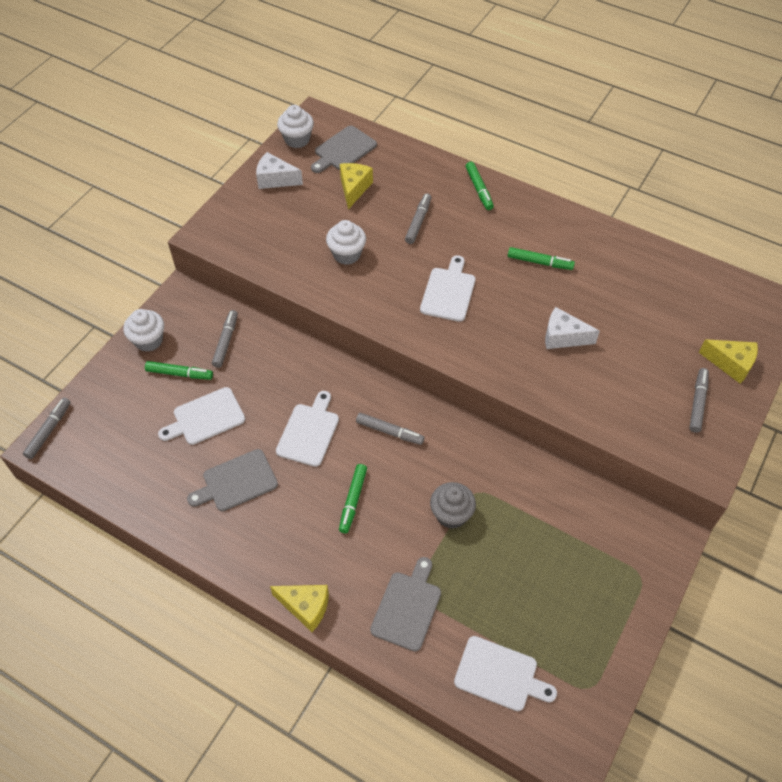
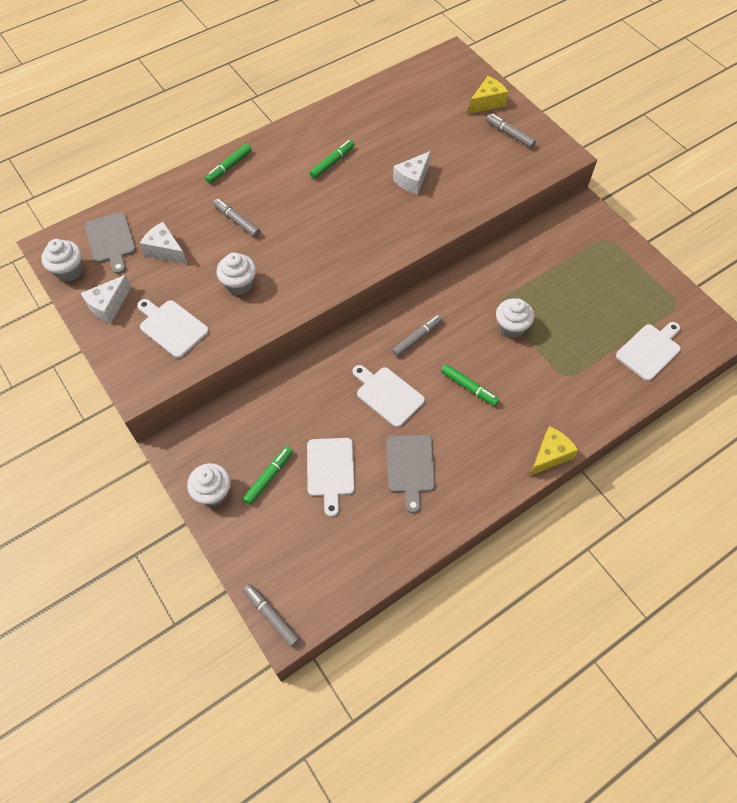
camera: 65 degrees left, 5 degrees up
grey marker [212,310,238,368] -> none
yellow cheese [340,163,373,209] -> white cheese [140,222,187,264]
grey cutting board [370,557,441,652] -> none
white cutting board [420,255,475,322] -> white cutting board moved to [137,299,209,358]
grey cupcake [430,482,476,529] -> white cupcake [496,298,534,338]
green marker [466,162,494,210] -> green marker turned 120 degrees clockwise [205,144,252,183]

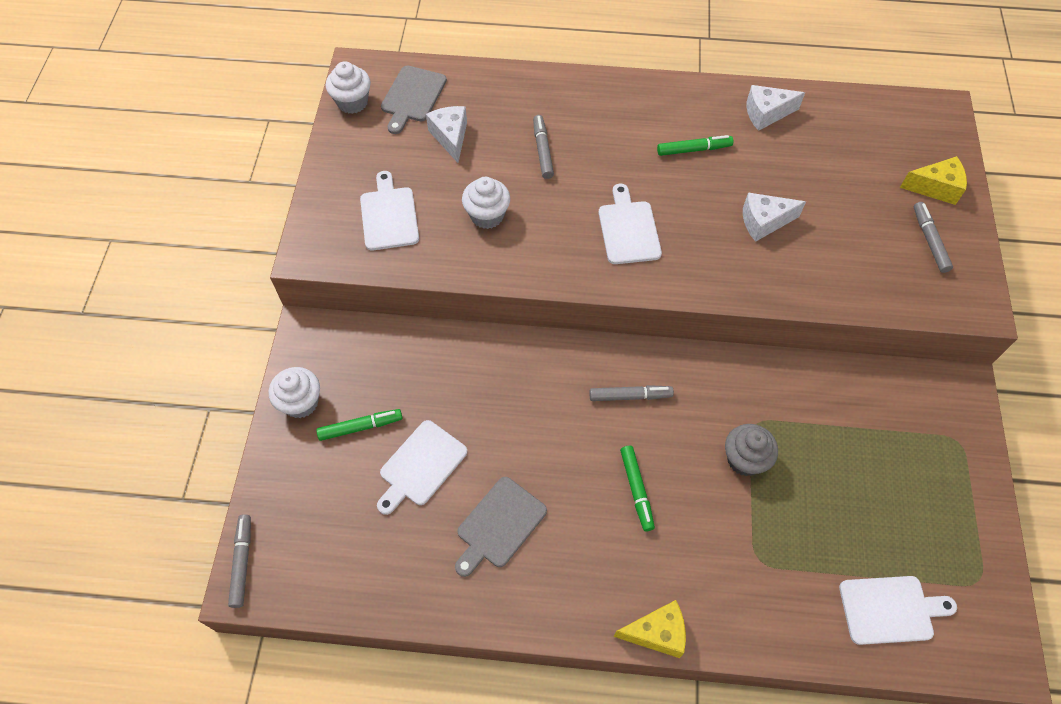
camera: 40 degrees right, 0 degrees up
white cheese [81,275,131,324] -> white cheese moved to [747,85,805,131]
green marker [205,144,252,183] -> none
white cutting board [353,365,425,427] -> white cutting board moved to [599,184,662,264]
white cupcake [496,298,534,338] -> grey cupcake [725,424,778,476]

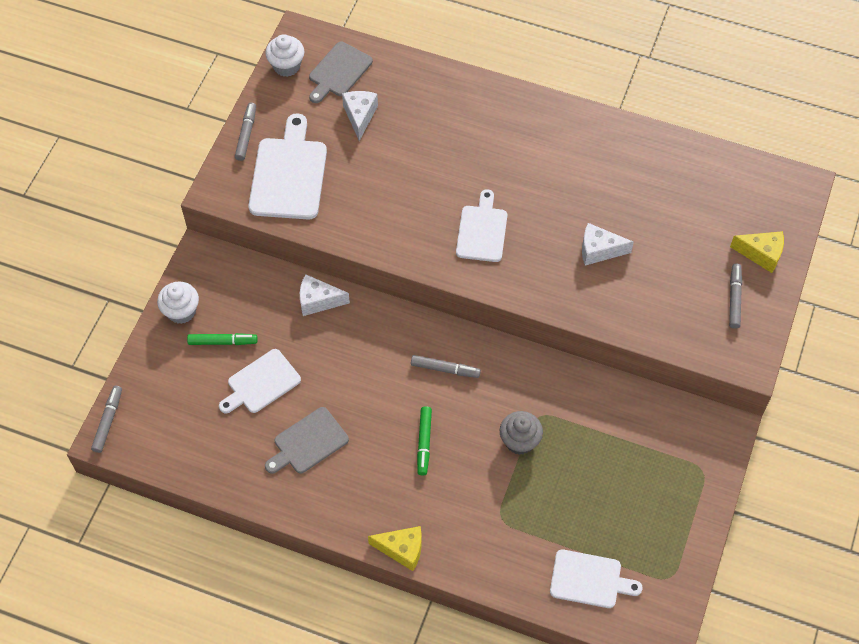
camera: 15 degrees right, 0 degrees up
white cutting board [360,171,419,251] -> white cutting board [248,113,327,220], size x1.53
white cupcake [462,177,510,229] -> none
grey marker [533,115,554,179] -> grey marker moved to [235,102,256,161]
green marker [657,135,734,156] -> none
white cheese [747,85,805,131] -> white cheese moved to [300,274,350,316]

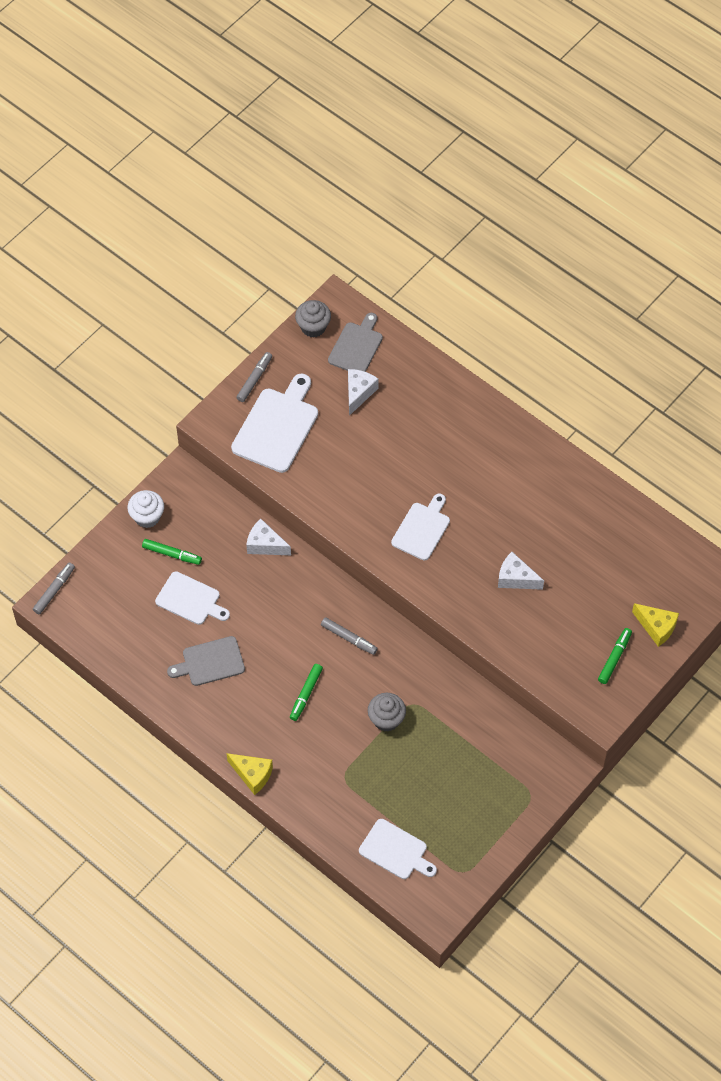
camera: 20 degrees right, 0 degrees up
white cutting board [219,349,301,413] -> white cutting board turned 135 degrees counterclockwise [155,571,230,625]
white cupcake [265,34,305,77] -> grey cupcake [295,300,331,338]
grey cutting board [309,42,373,103] -> grey cutting board turned 150 degrees clockwise [328,313,383,372]
grey marker [729,264,742,329] -> green marker [598,628,632,684]

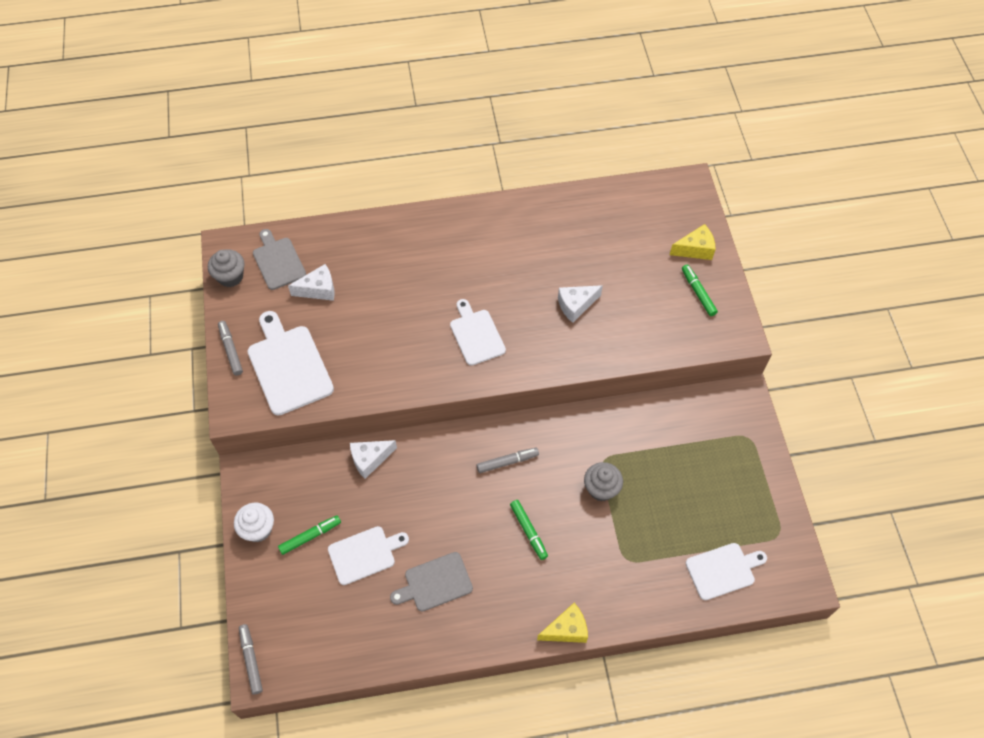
camera: 50 degrees left, 0 degrees up
grey cutting board [167,636,245,686] -> grey cutting board turned 45 degrees clockwise [390,552,473,612]
white cheese [348,369,378,416] -> white cheese turned 105 degrees clockwise [288,264,335,301]

